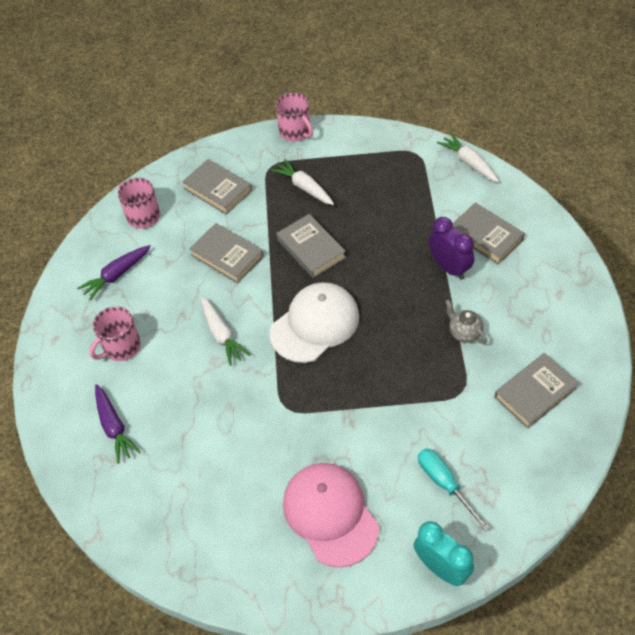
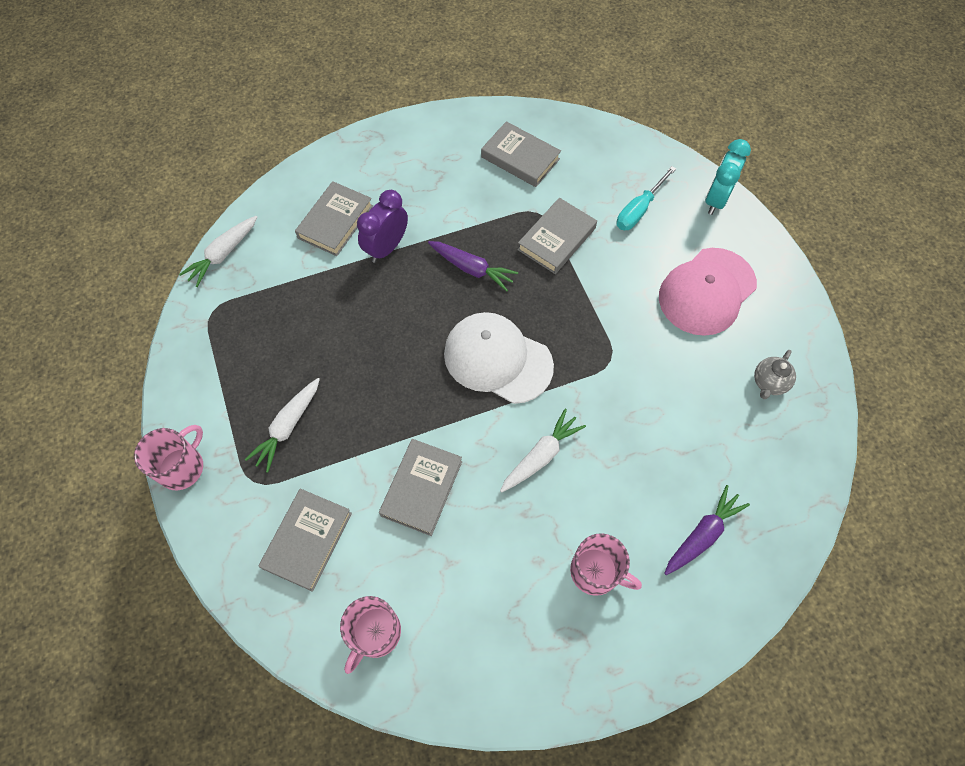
camera: 110 degrees left, 10 degrees up
purple carrot [77,245,151,301] -> purple carrot moved to [428,241,518,292]
grey book [276,214,346,278] -> grey book moved to [517,198,597,274]
grey teapot [445,299,487,344] -> grey teapot moved to [754,350,796,399]

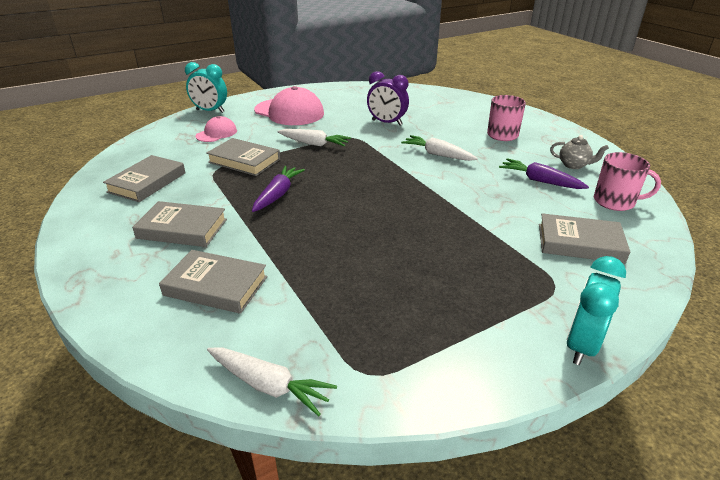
camera: 100 degrees left, 30 degrees down
pink mug [134,425,203,490] -> turquoise clock [566,256,626,365]
white carrot [245,378,320,472] -> white carrot moved to [277,129,351,147]
purple clock [357,190,408,263] -> purple clock moved to [367,71,409,125]
grey book [379,439,462,536] -> grey book moved to [132,201,227,247]
white cap [444,312,554,404] -> none
turquoise screwdriver [616,166,676,230] -> pink cap [195,116,237,142]
purple carrot [664,485,750,575] -> purple carrot moved to [499,158,589,189]
grey teapot [754,350,796,399] -> grey teapot moved to [550,135,609,169]

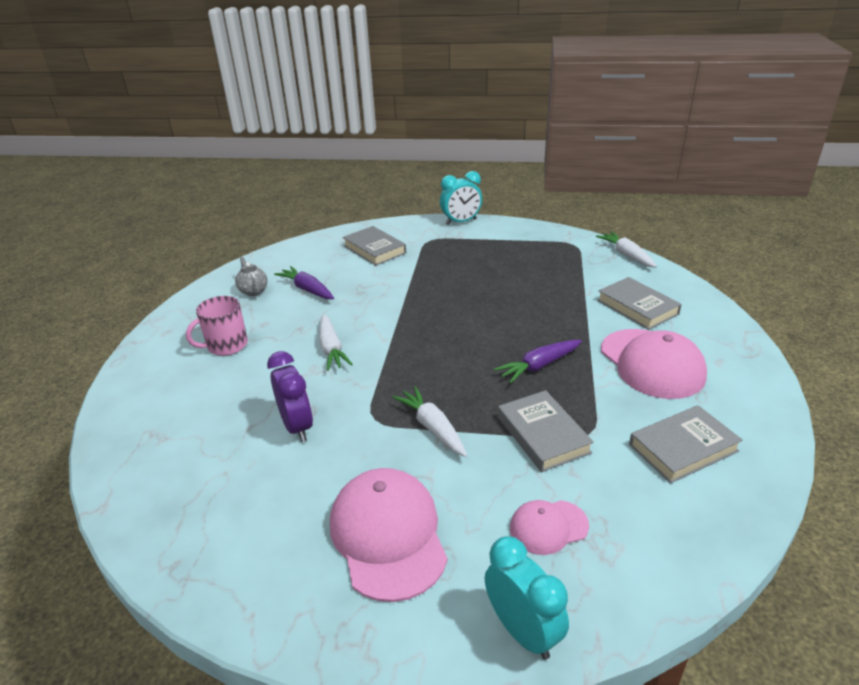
camera: 140 degrees left, 0 degrees up
grey book [132,201,227,247] -> pink cap [601,329,707,399]
purple carrot [499,158,589,189] -> purple carrot turned 150 degrees clockwise [274,266,334,299]
pink mug [594,152,661,211] -> none

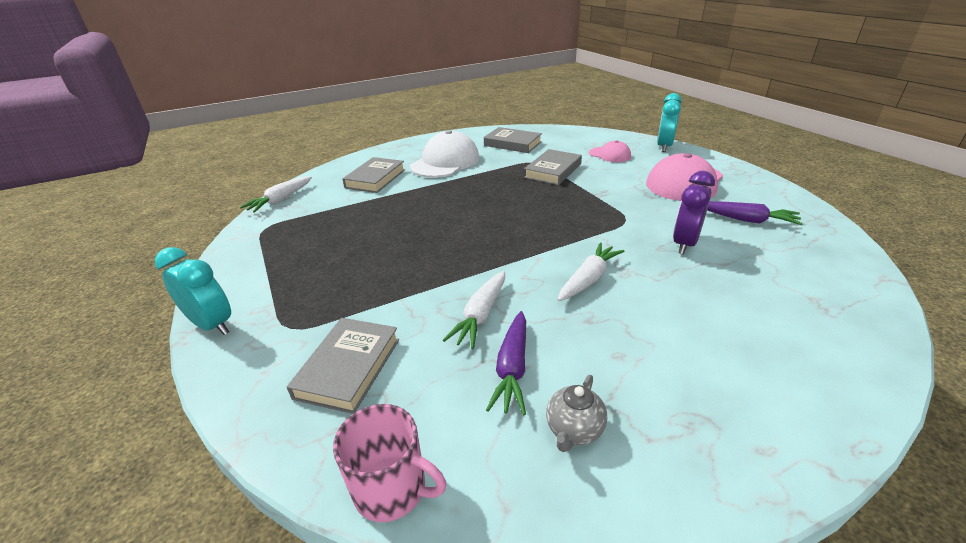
camera: 125 degrees left, 0 degrees up
pink mug [186,296,248,356] -> pink mug moved to [333,404,446,522]
white carrot [392,386,467,457] -> white carrot moved to [443,271,505,349]
purple carrot [494,340,582,384] -> purple carrot moved to [707,201,803,225]
pink cap [601,329,707,399] -> white cap [410,130,479,178]

